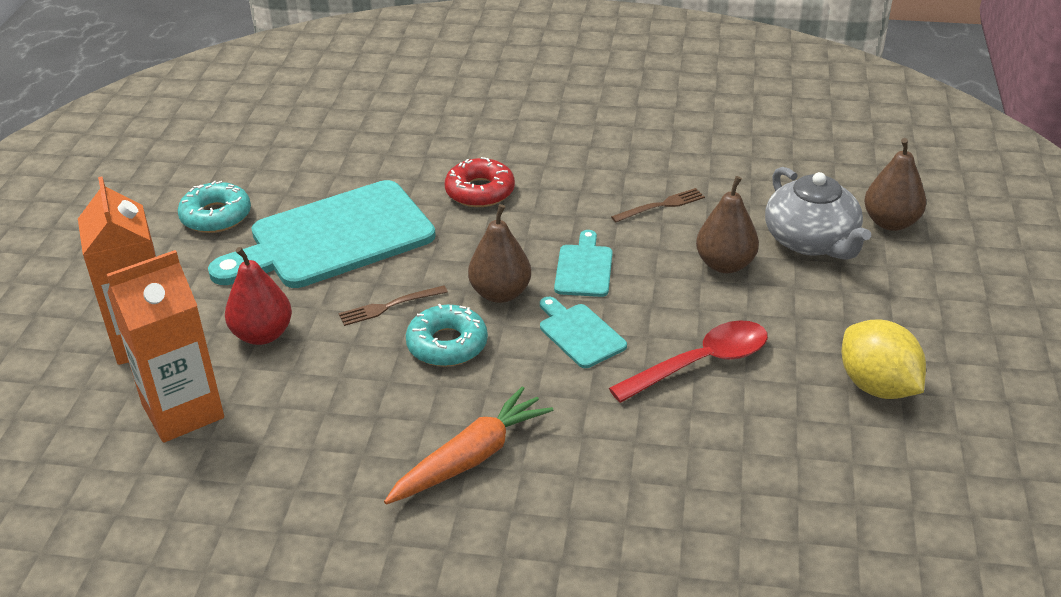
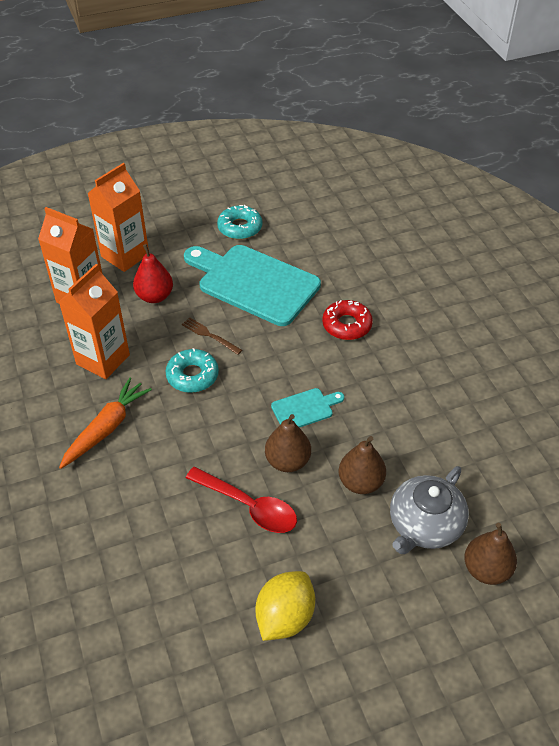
camera: 60 degrees right, 10 degrees up
orange carrot [384,387,553,504] -> orange carrot turned 75 degrees counterclockwise [59,378,152,469]
brown pear [468,204,531,303] -> brown pear moved to [265,414,311,472]
turquoise cutting board [540,297,627,368] -> none
brown fork [611,188,705,222] -> none
none -> orange carton [59,264,130,379]

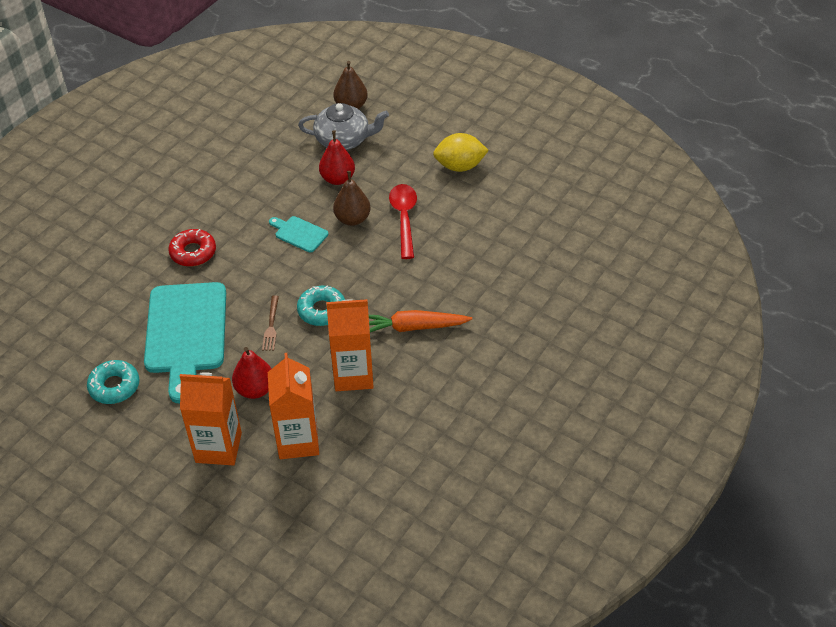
camera: 125 degrees left, 0 degrees up
brown pear [339,436,386,494] -> red pear [319,131,355,185]

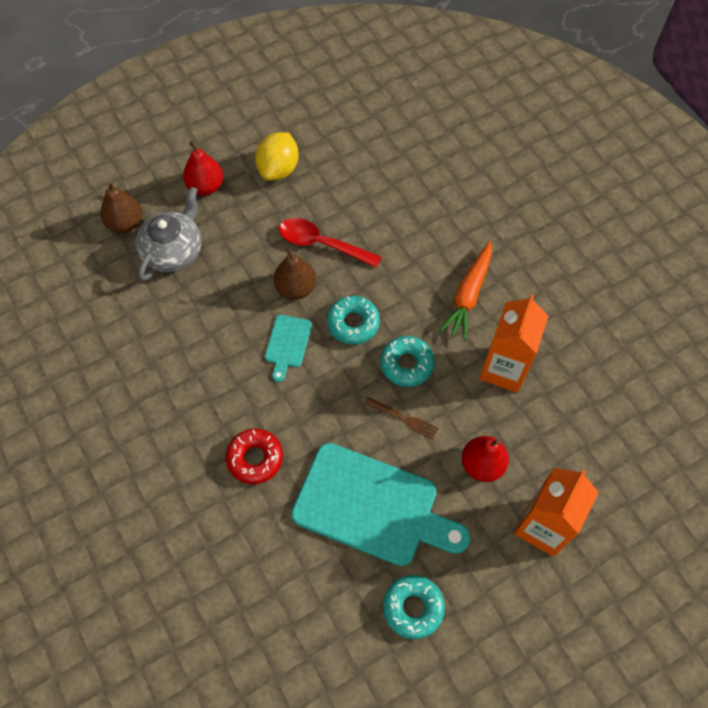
camera: 65 degrees left, 15 degrees up
orange carton [268,353,319,459] -> none
turquoise cutting board [269,216,328,253] -> turquoise cutting board turned 45 degrees counterclockwise [265,315,312,382]
red pear [319,131,355,185] -> red pear moved to [183,141,223,196]
none -> turquoise donut [327,296,380,344]

